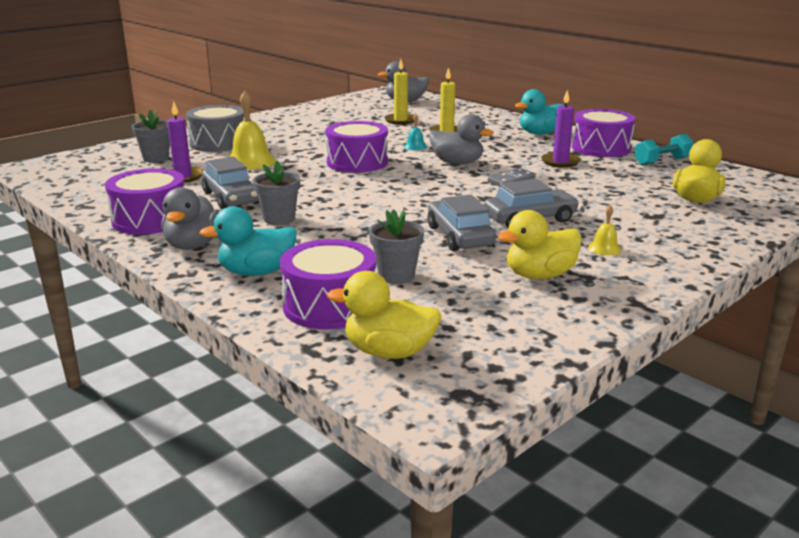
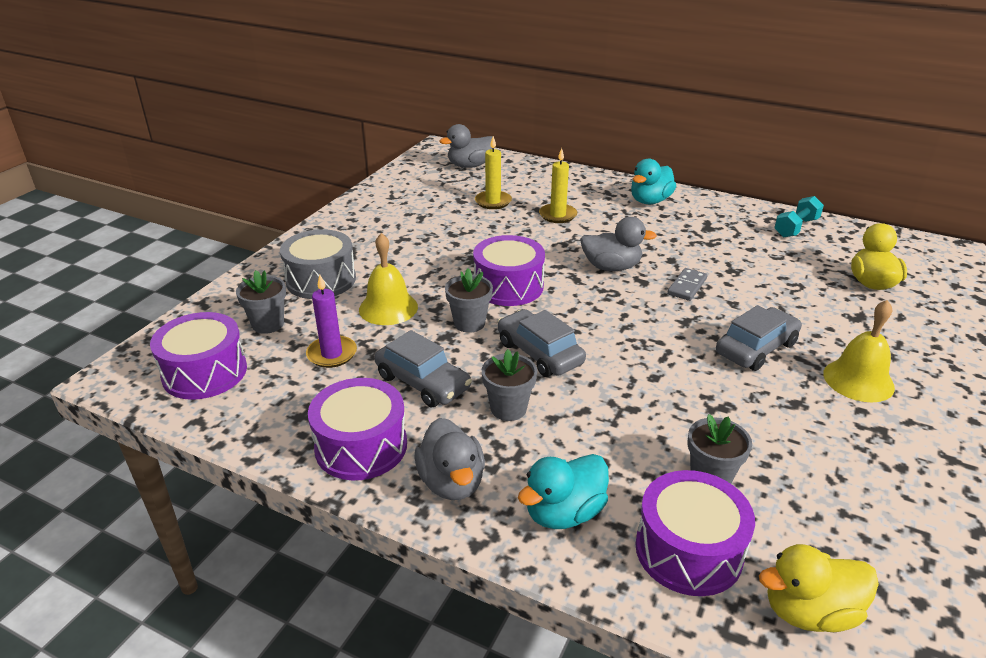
camera: 20 degrees left, 10 degrees up
turquoise bell [404,114,427,150] -> none
grey car [427,195,496,251] -> grey car moved to [498,309,586,377]
yellow duck [498,210,582,279] -> none
purple candle [541,90,581,168] -> none
purple drum [572,109,635,157] -> purple drum moved to [150,312,247,400]
yellow bell [588,205,621,255] -> yellow bell [823,300,895,402], size x2.01
none -> grey flower pot [445,268,493,333]

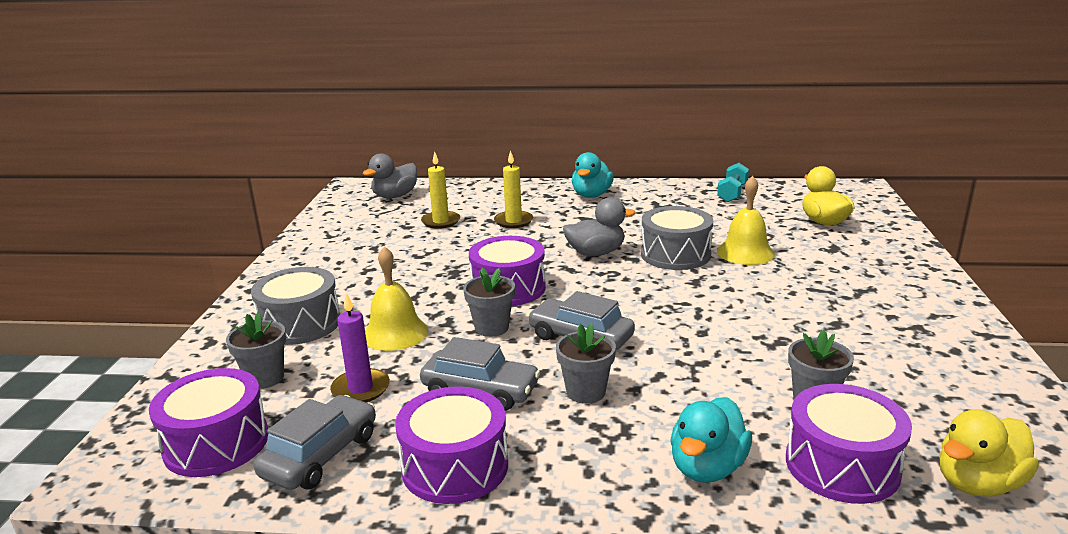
camera: 20 degrees left, 10 degrees down
grey duck [414,418,485,500] -> none
grey domino [667,268,707,301] -> grey drum [641,206,713,270]
grey car [716,305,802,371] -> grey car moved to [254,395,376,490]
yellow bell [823,300,895,402] -> yellow bell moved to [717,176,775,265]

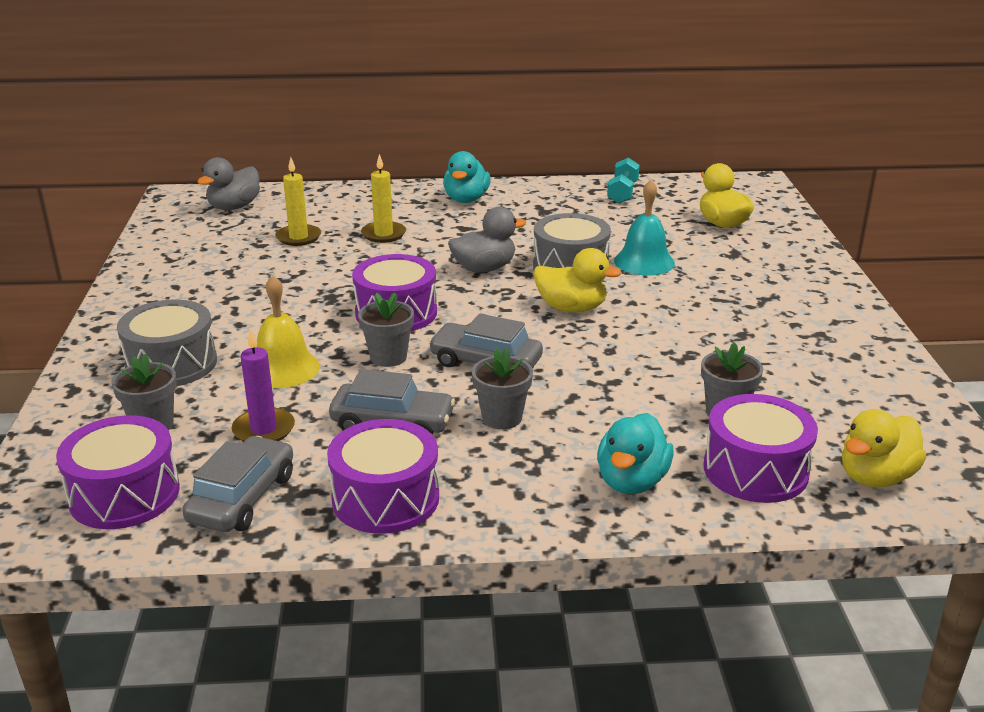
camera: 10 degrees left, 5 degrees up
yellow bell [717,176,775,265] -> turquoise bell [614,180,675,276]
none -> yellow duck [534,248,622,312]

